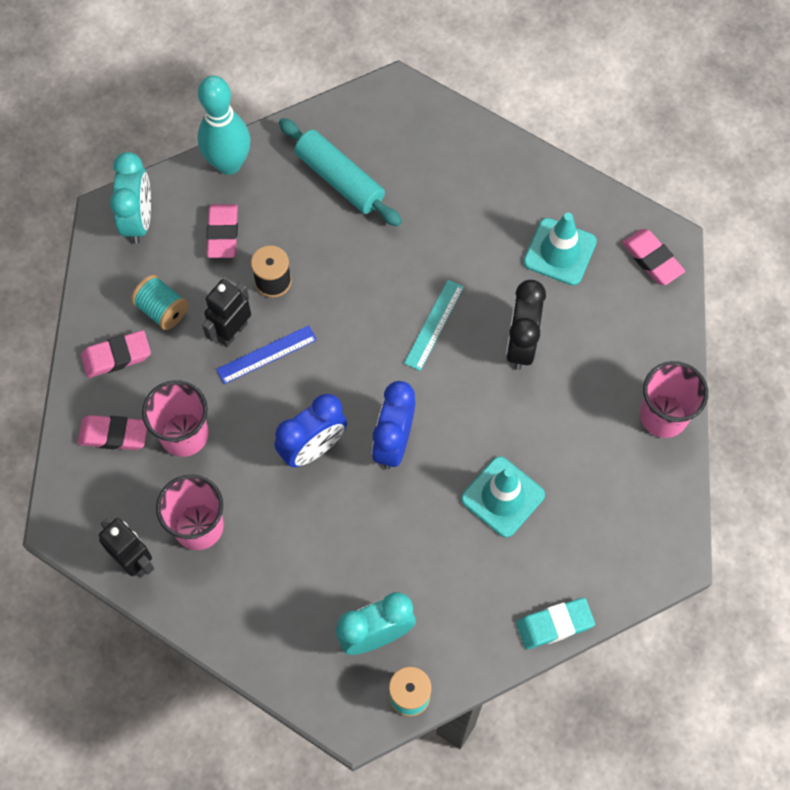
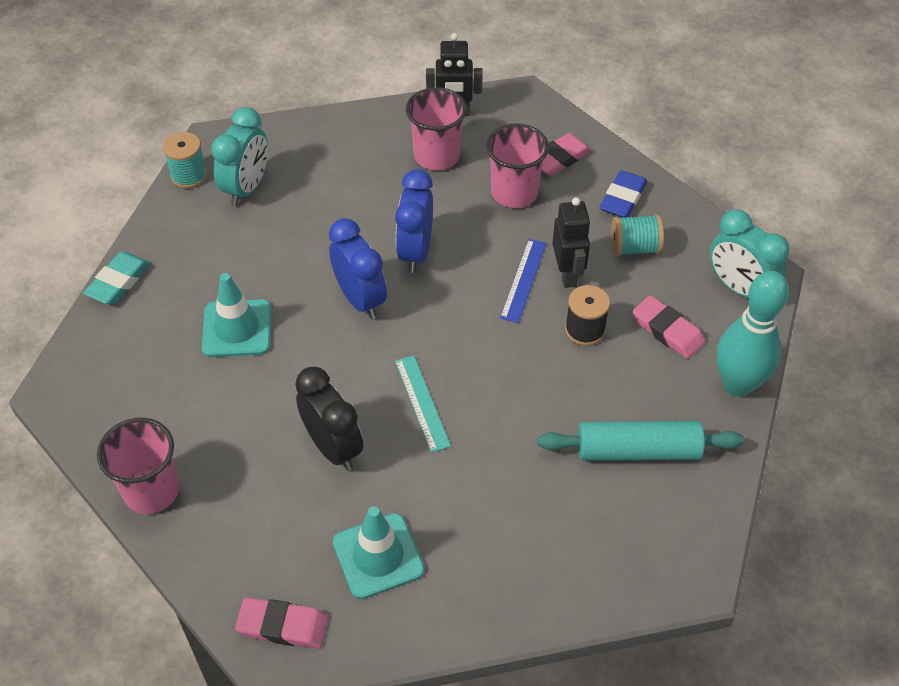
camera: 135 degrees right, 15 degrees down
pink eraser [81,330,151,378] -> blue eraser [599,170,647,218]

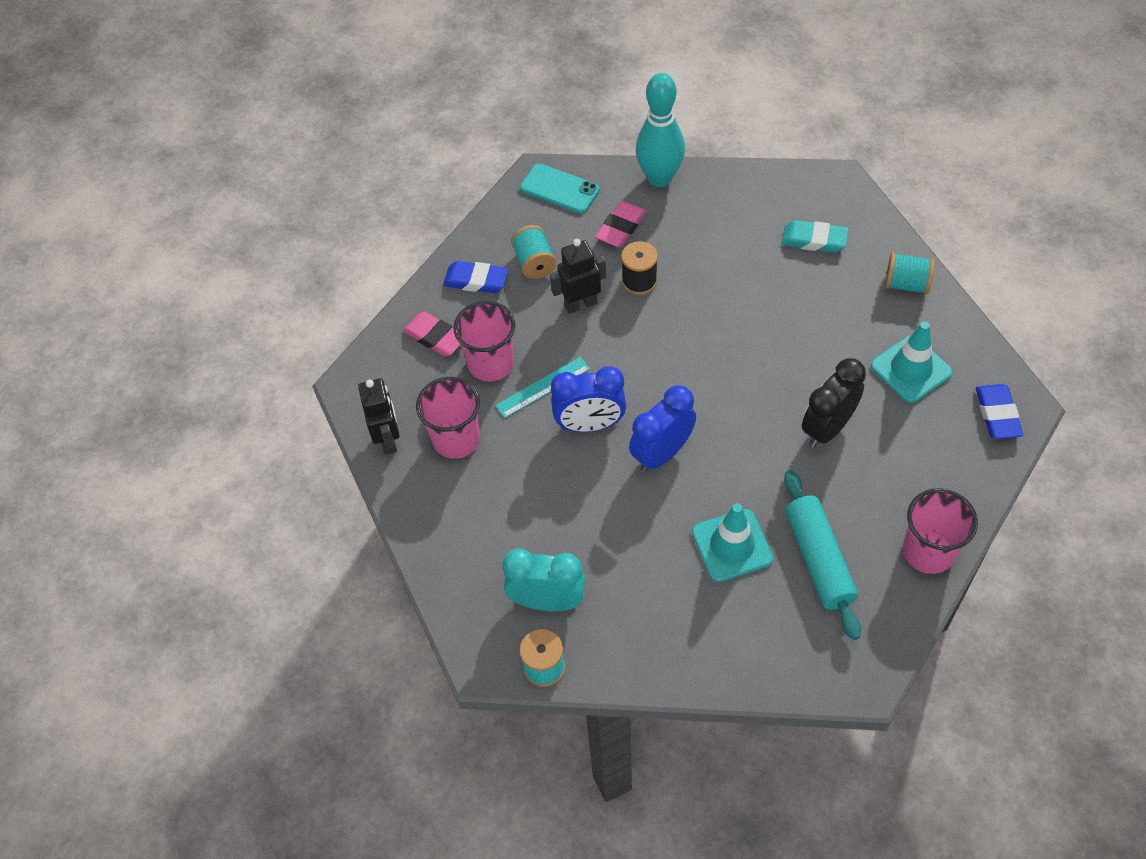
camera: 100 degrees left, 5 degrees up
turquoise eraser [83,252,150,305] -> turquoise eraser moved to [781,220,849,253]
pink eraser [235,598,328,649] -> blue eraser [976,384,1023,439]
turquoise ruler [395,355,451,453] -> turquoise ruler moved to [495,357,590,418]
blue ruler [500,239,547,323] -> none
turquoise rolling pin [538,421,744,461] -> turquoise rolling pin moved to [784,470,861,640]
turquoise clock [709,209,790,298] -> turquoise phone [520,163,600,214]
none -> turquoise spool [885,252,935,295]

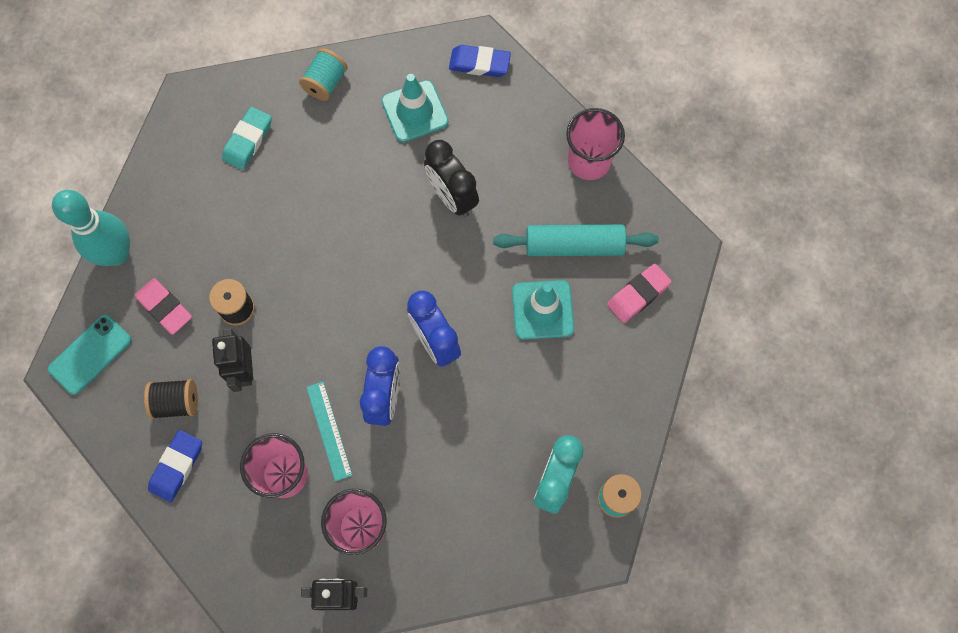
camera: 80 degrees left, 15 degrees up
pink eraser [403,312,461,357] -> pink eraser moved to [607,264,672,323]
turquoise spool [511,225,556,279] -> black spool [144,379,198,419]

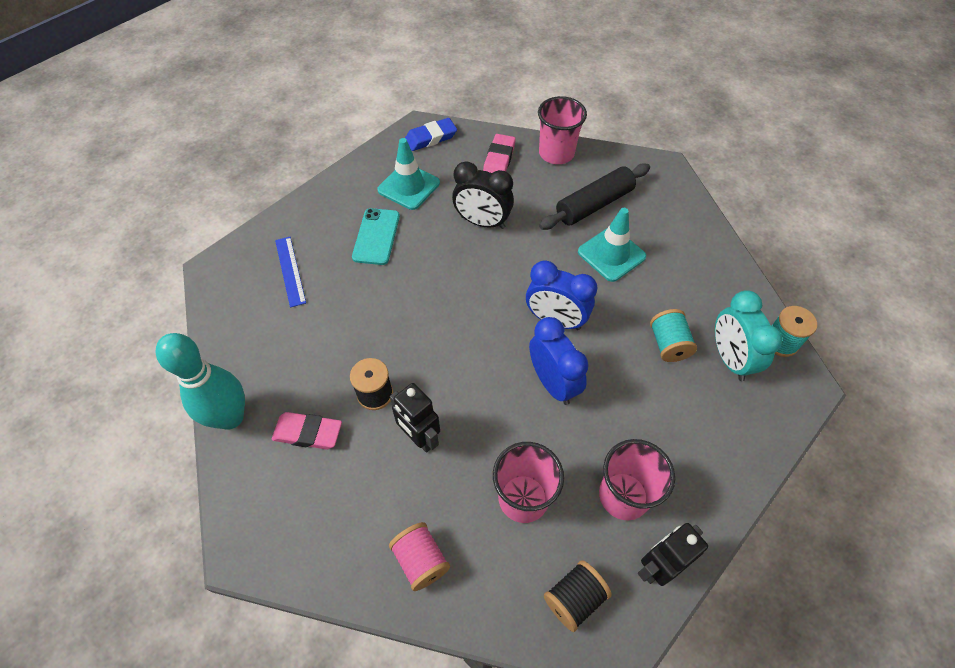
camera: 35 degrees left, 15 degrees down
turquoise phone [48,315,132,395] -> turquoise phone moved to [352,208,400,265]
black spool [144,379,198,419] -> black spool moved to [544,560,612,632]
blue eraser [148,430,202,502] -> pink spool [389,522,450,591]
turquoise eraser [222,107,272,170] -> blue ruler [275,237,306,308]
turquoise spool [299,48,348,101] -> turquoise spool moved to [650,309,697,362]
turquoise ruler [306,382,353,482] -> none
turquoise rolling pin [493,224,659,256] -> black rolling pin [539,164,650,230]
pink eraser [607,264,672,323] -> pink eraser moved to [483,134,516,173]

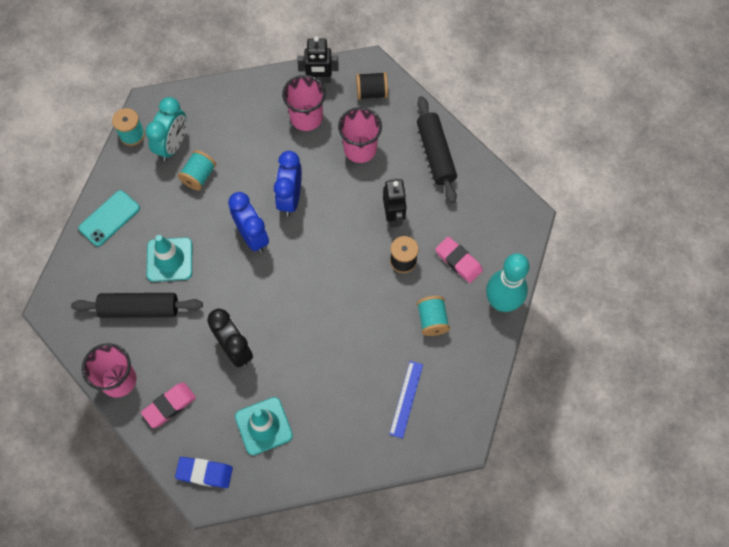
camera: 145 degrees left, 10 degrees up
turquoise phone [352,208,400,265] -> turquoise phone moved to [78,190,140,246]
pink spool [389,522,450,591] -> black rolling pin [417,96,457,203]
none -> turquoise spool [417,296,450,336]

